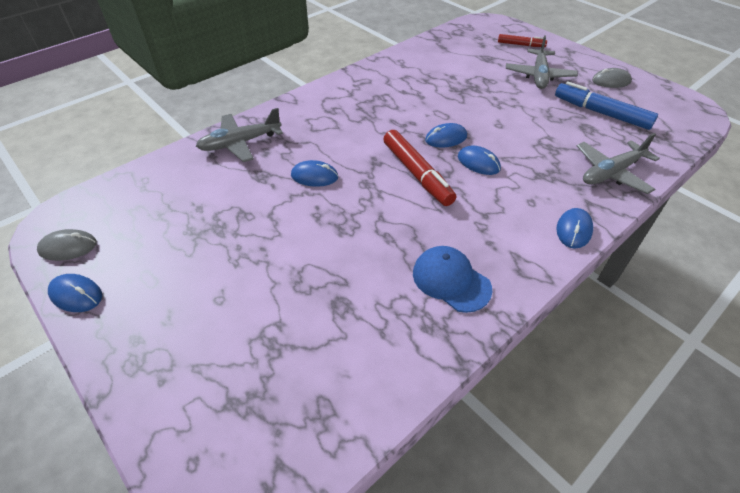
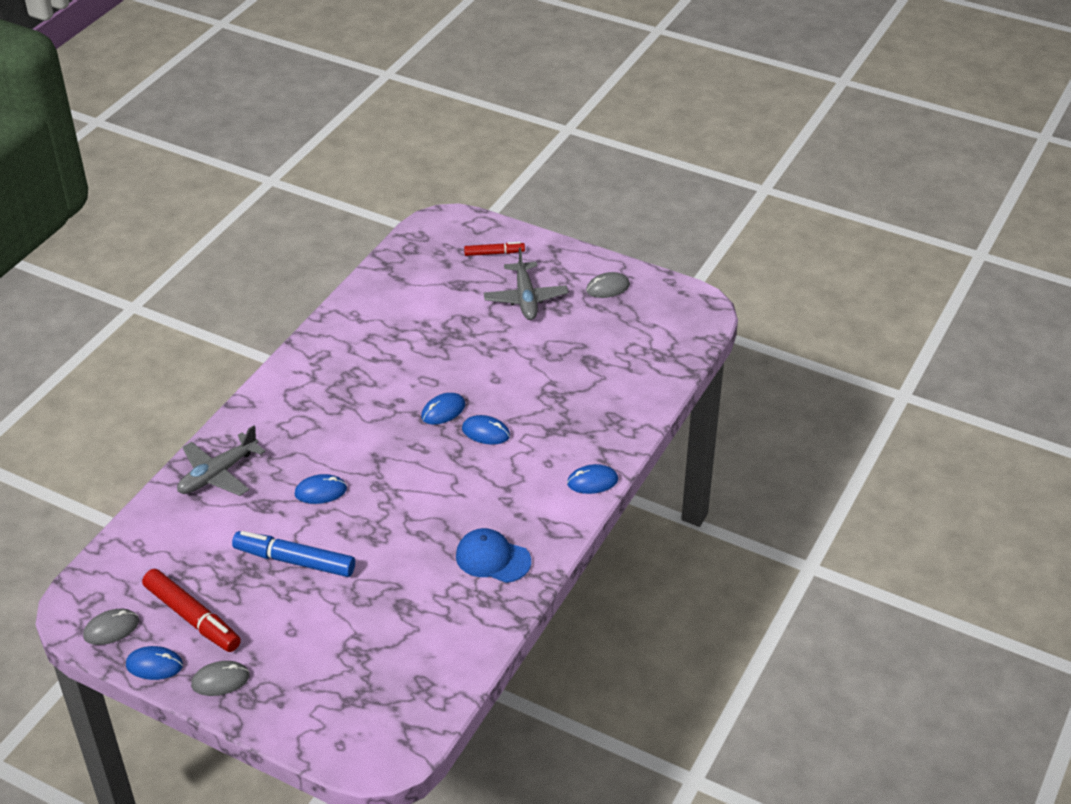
camera: 20 degrees left, 5 degrees down
red marker [383,130,456,206] -> red marker moved to [142,569,241,652]
blue marker [555,81,658,130] -> blue marker moved to [232,531,355,577]
blue mouse [557,208,593,249] -> blue mouse turned 75 degrees clockwise [567,464,618,494]
grey plane [577,133,660,194] -> none
none -> grey mouse [191,661,250,696]

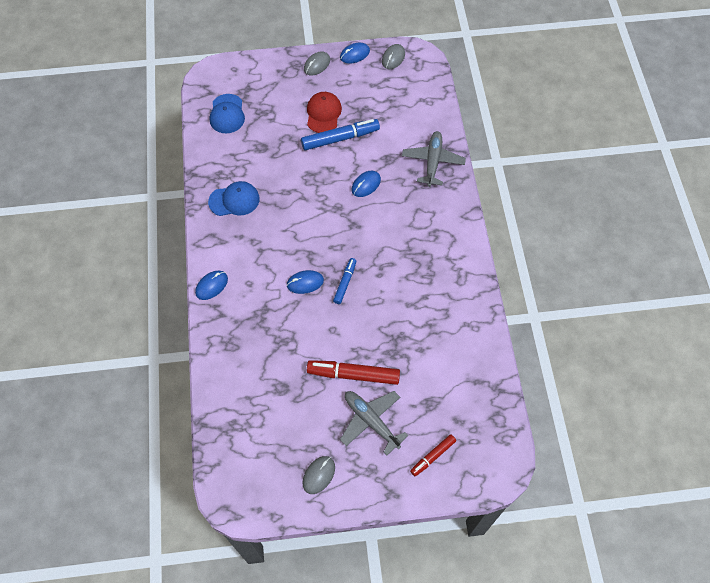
camera: 145 degrees right, 20 degrees up
red marker [142,569,241,652] -> red marker moved to [307,360,400,385]
blue mouse [421,393,465,425] -> blue marker [333,258,357,304]
none -> blue cap [210,94,245,133]
none -> red cap [307,92,342,133]

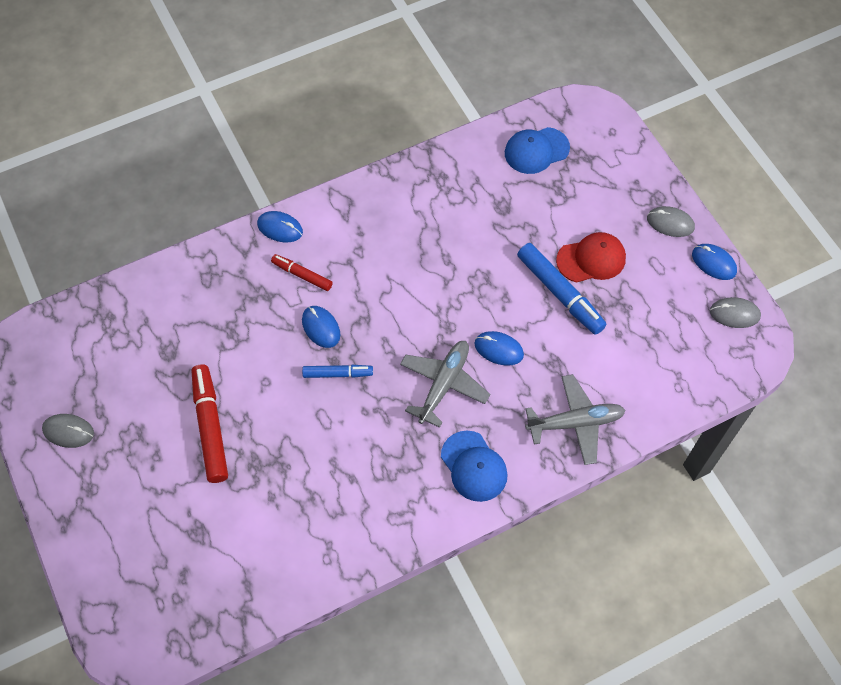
camera: 70 degrees right, 0 degrees up
blue cap [208,181,260,216] -> blue cap moved to [441,431,508,502]
grey plane [340,391,409,456] -> grey plane moved to [400,341,490,428]
red marker [410,434,456,476] -> red marker moved to [271,254,333,291]

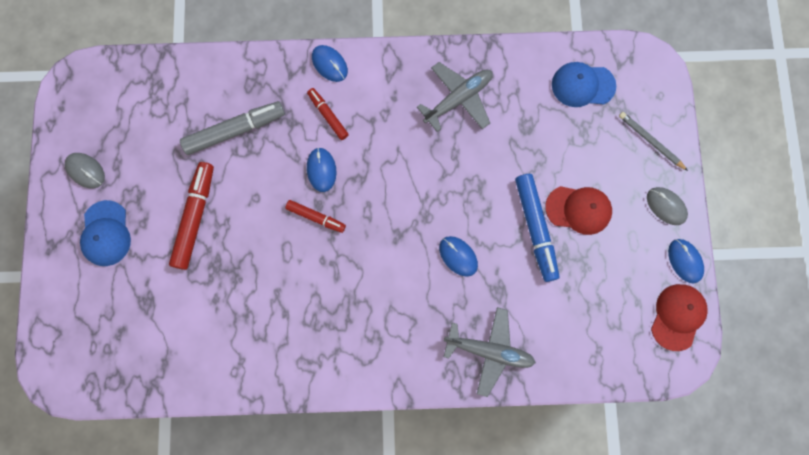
camera: 25 degrees right, 15 degrees up
blue marker [302,365,373,378] -> red marker [285,200,346,233]
grey plane [400,341,490,428] -> grey plane moved to [417,62,493,132]
blue cap [441,431,508,502] -> blue cap moved to [80,200,131,266]
grey mouse [710,297,761,328] -> red cap [651,284,708,351]
none -> grey marker [180,101,285,155]
none -> grey pencil [619,112,688,171]

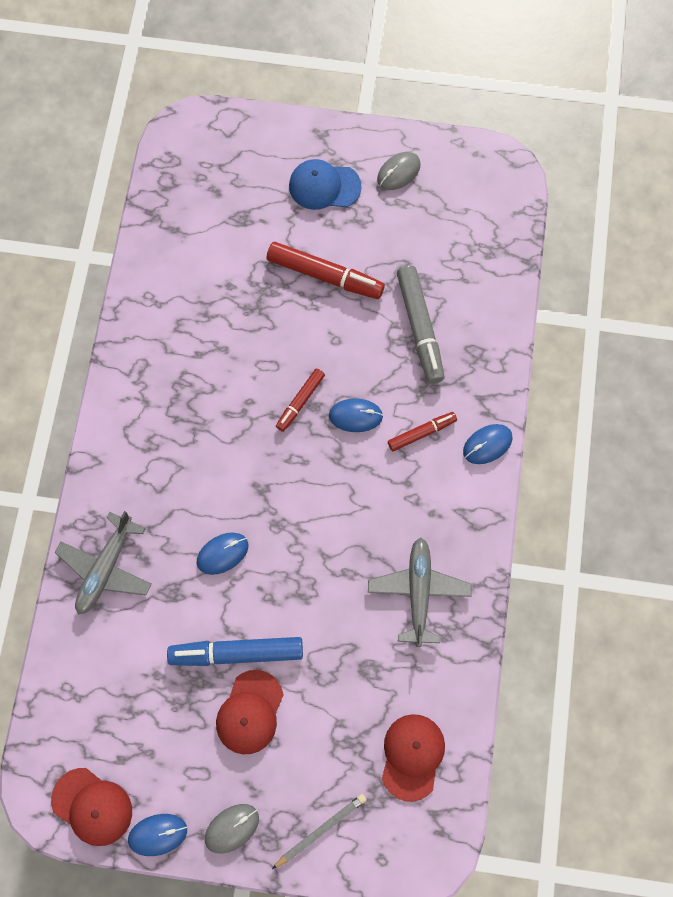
camera: 100 degrees right, 5 degrees down
grey plane [417,62,493,132] -> grey plane turned 150 degrees counterclockwise [368,537,472,647]
blue cap [552,62,616,107] -> red cap [382,714,445,802]

